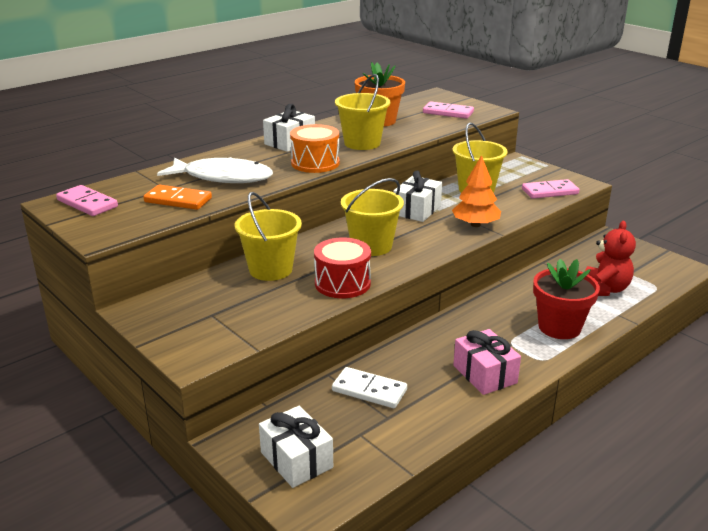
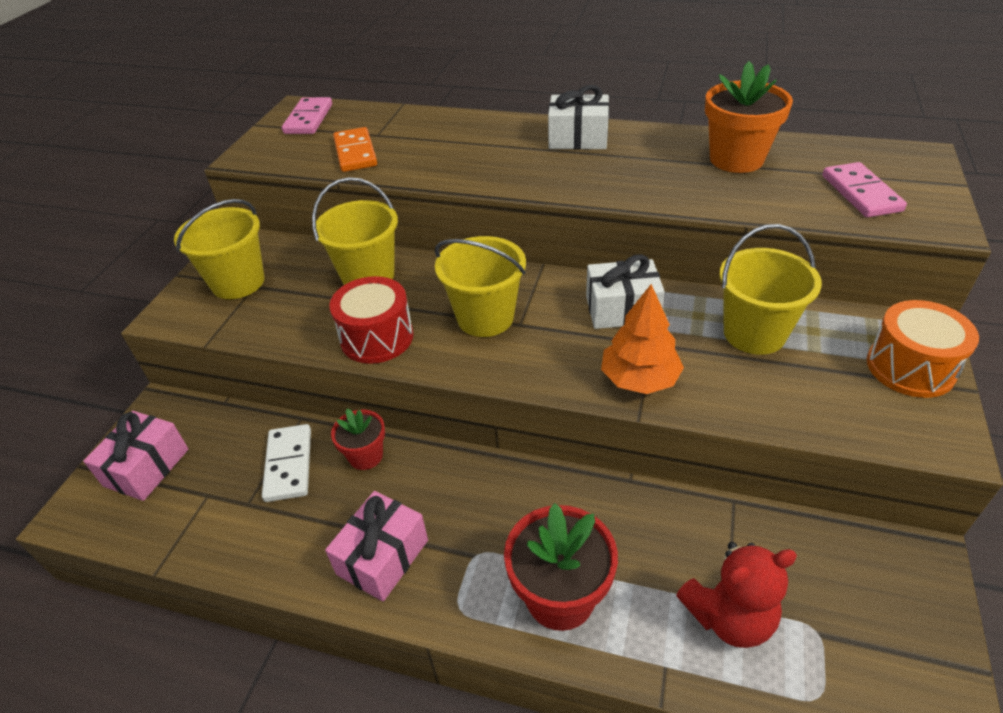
camera: 60 degrees right, 15 degrees up
white fish [157,157,273,183] -> none
white gift [259,406,333,488] -> pink gift [83,411,188,501]
orange drum [290,124,340,173] -> orange drum moved to [867,300,979,398]
yellow bucket [335,74,390,150] -> yellow bucket moved to [174,199,264,299]
pink domino [522,179,579,199] -> none
none -> red flower pot [331,409,385,470]

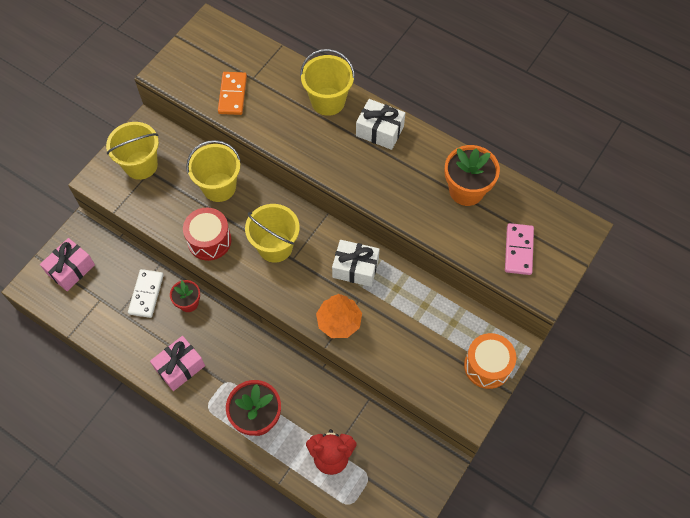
camera: 15 degrees right, 20 degrees up
pink domino [282,97,332,134] -> none
yellow bucket [719,224,822,355] -> yellow bucket moved to [300,49,355,116]

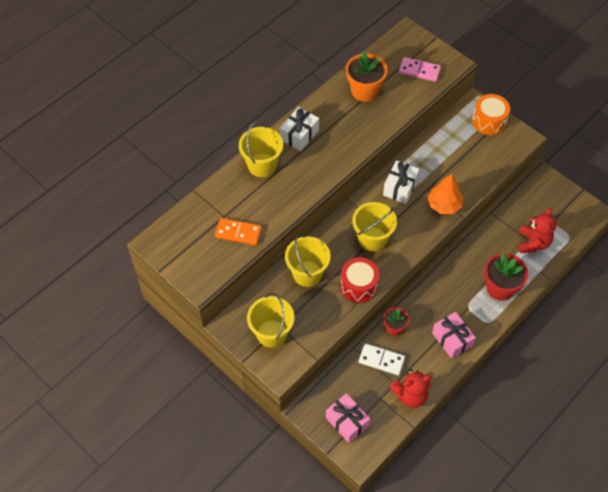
camera: 80 degrees left, 5 degrees down
none -> red teddy bear [390,369,432,408]

